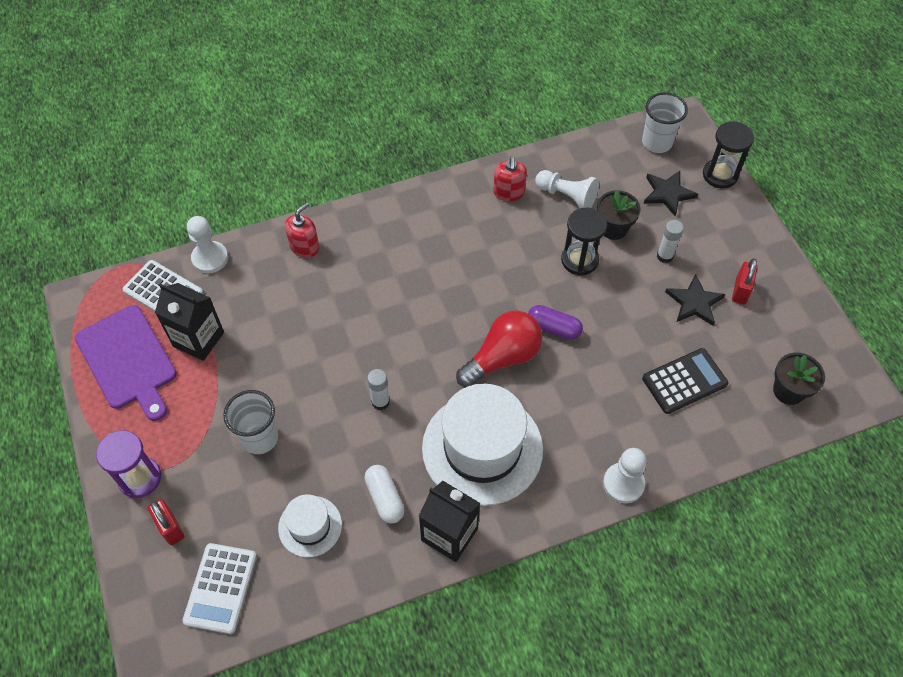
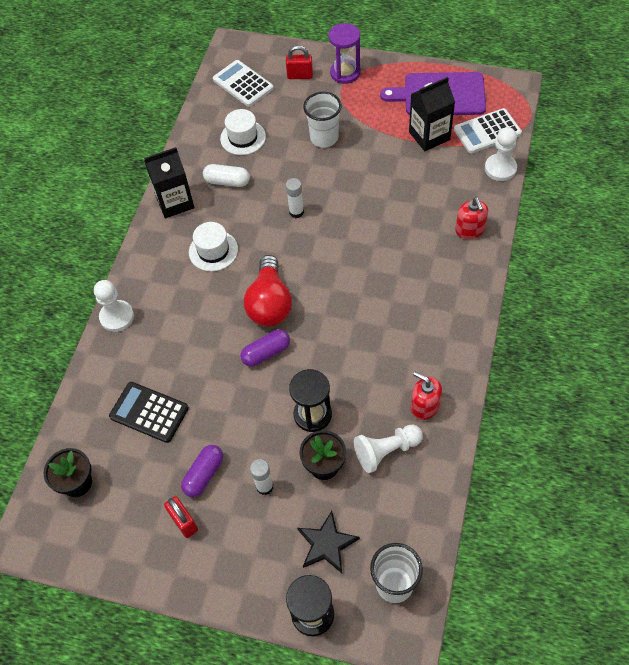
camera: 130 degrees right, 0 degrees up
white hat [422,383,543,506] -> white hat [189,222,238,271], size x0.50
black calculator [642,348,728,414] -> black calculator turned 105 degrees clockwise [109,382,189,443]
black star [665,274,726,326] -> purple capsule [181,445,223,497]

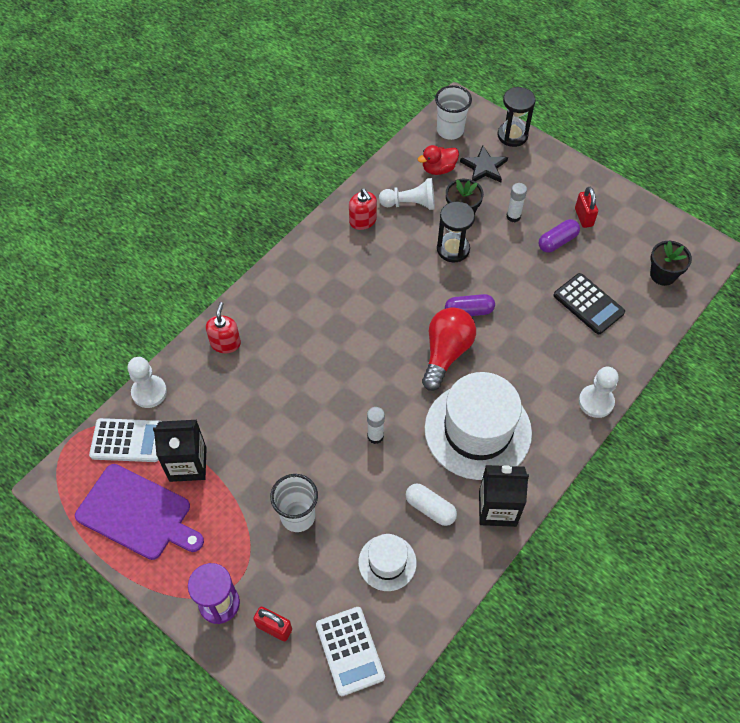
camera: 160 degrees left, 0 degrees up
white hat [189,222,238,271] -> white hat [424,372,532,480], size x1.98
none -> red duck [418,145,459,175]

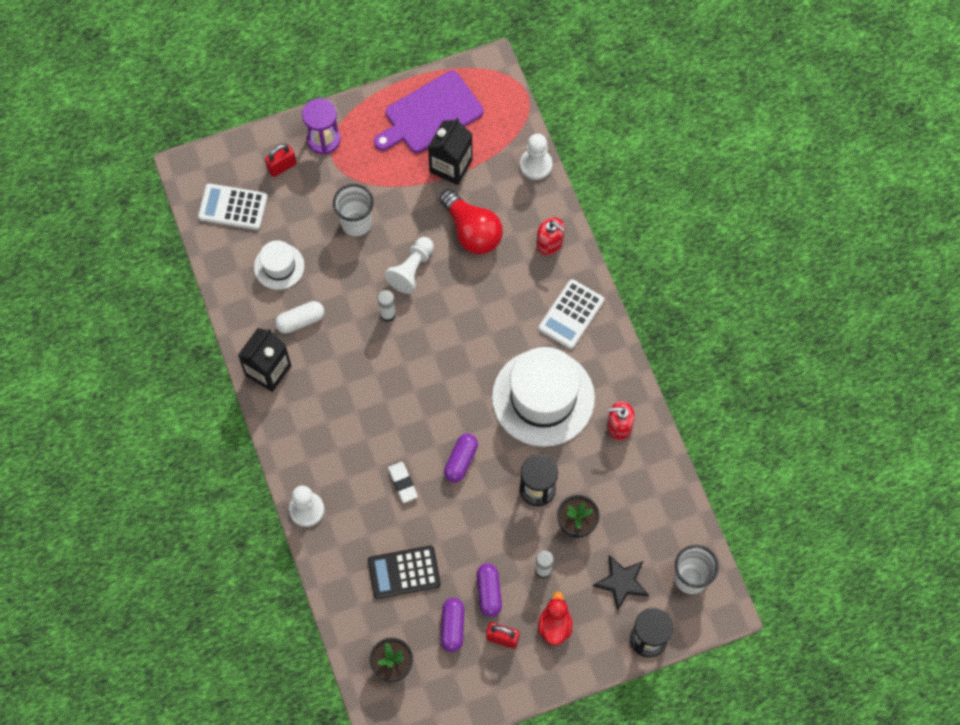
camera: 120 degrees right, 10 degrees up
white calculator [89,418,160,462] -> white calculator moved to [538,279,604,349]
white pawn [379,178,435,210] -> white pawn moved to [384,237,434,294]
red duck [418,145,459,175] -> red duck moved to [538,591,572,645]
red light bulb [422,307,476,391] -> red light bulb moved to [439,189,503,254]
white hat [424,372,532,480] -> white hat moved to [492,347,595,447]
none -> white eraser [388,462,418,503]
none -> purple capsule [441,598,465,652]

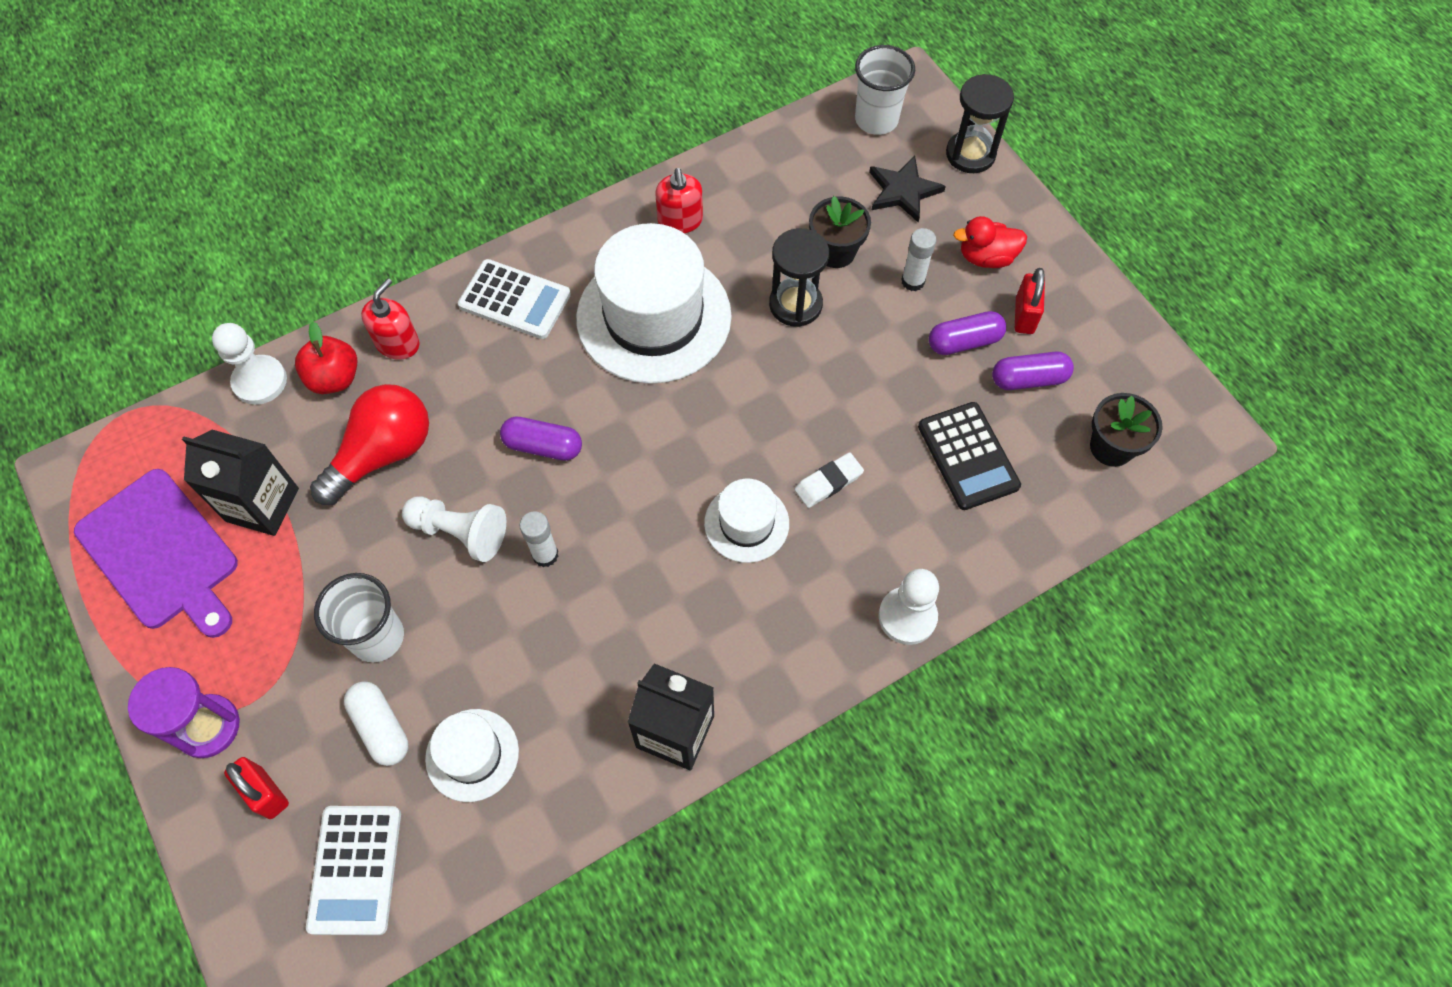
camera: 100 degrees left, 5 degrees down
white capsule [275,301,324,334] -> white capsule moved to [344,681,409,766]
purple capsule [444,434,478,483] -> purple capsule moved to [500,416,582,461]
none -> red apple [295,322,357,394]
none -> white hat [704,479,789,563]

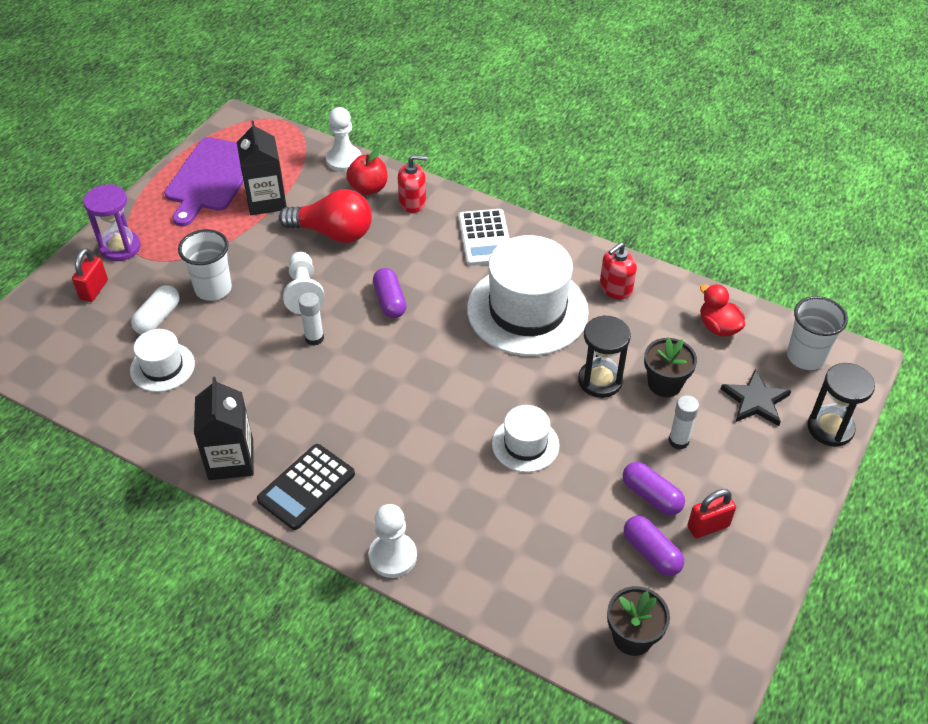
camera: 60 degrees right, 15 degrees down
white calculator [306,806,401,935] -> none
white hat [704,479,789,563] -> white hat moved to [492,405,560,472]
white eraser [795,452,864,508] -> none
black calculator [918,402,1021,510] -> black calculator moved to [257,444,355,530]
red duck [953,216,1027,268] -> red duck moved to [700,284,745,337]

